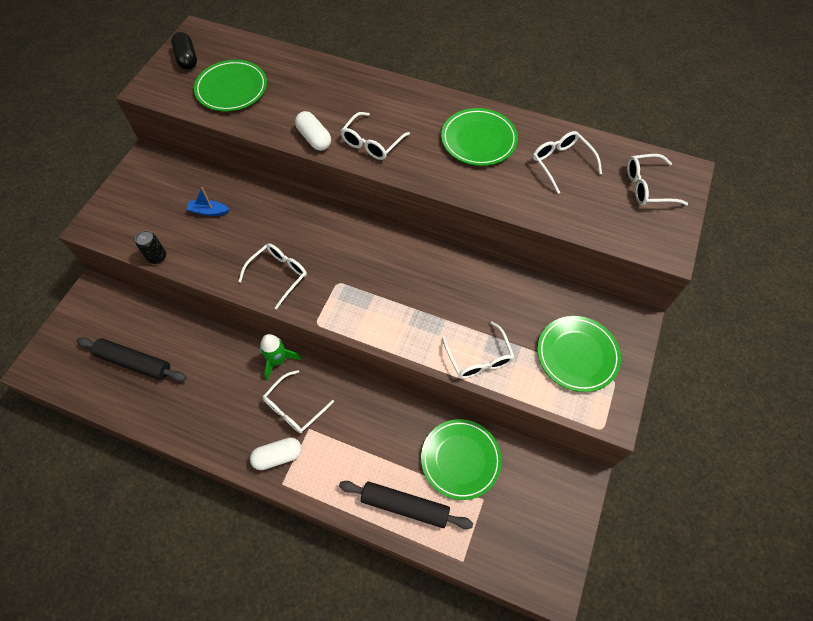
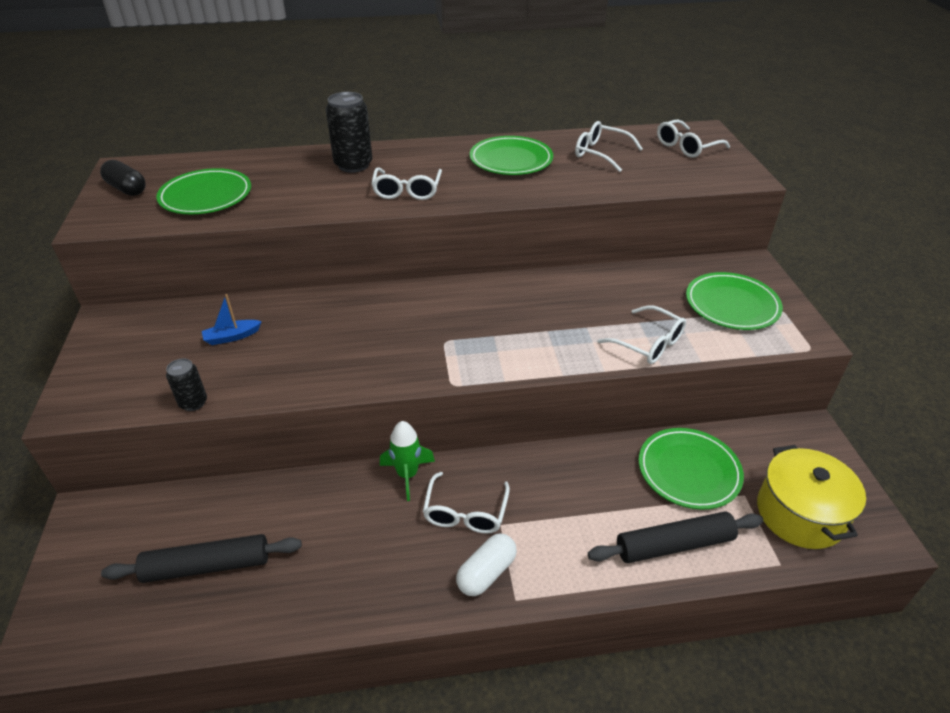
camera: 30 degrees left, 20 degrees down
white glasses [238,243,307,310] -> none
white capsule [295,111,331,151] -> none
none -> black can [326,92,372,173]
none -> yellow pot [757,445,866,549]

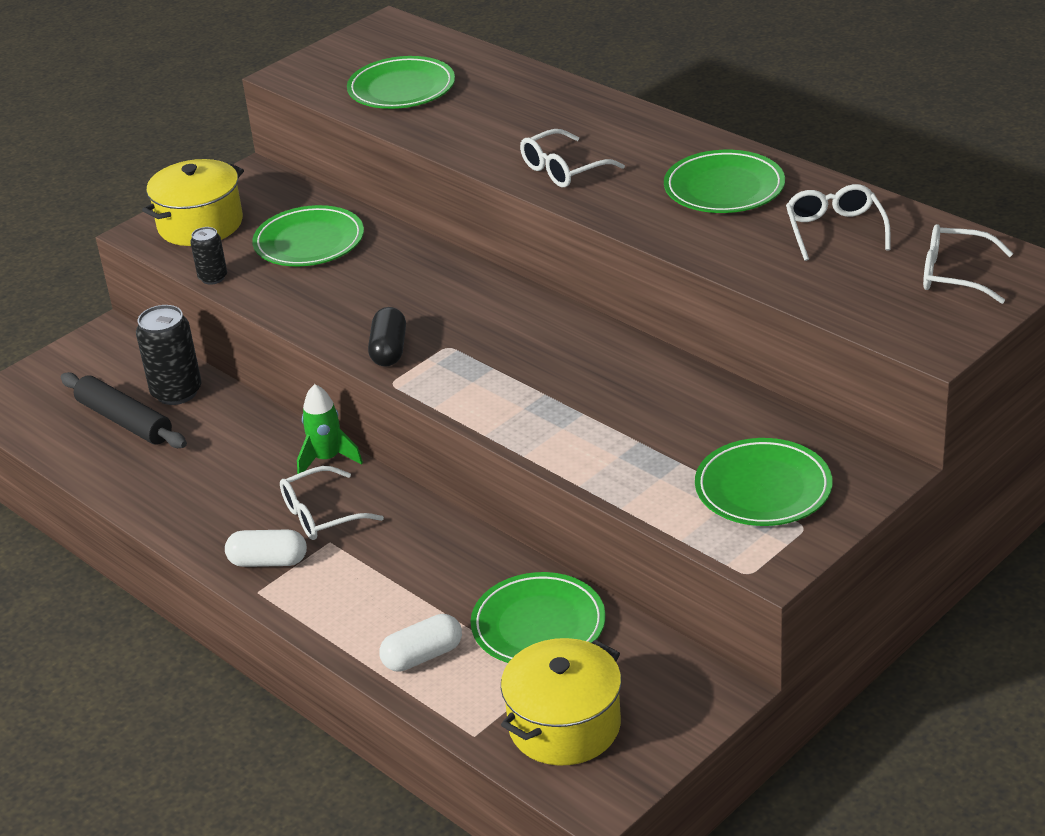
camera: 55 degrees right, 5 degrees down
black capsule [100,160,146,196] -> black capsule moved to [368,307,406,367]
blue boat [202,294,262,345] -> green plate [252,205,364,267]
black can [326,92,372,173] -> black can moved to [136,305,201,405]
black rolling pin [588,512,763,563] -> white capsule [379,614,462,672]
white glasses [597,305,686,364] -> none
none -> yellow pot [142,159,244,246]

